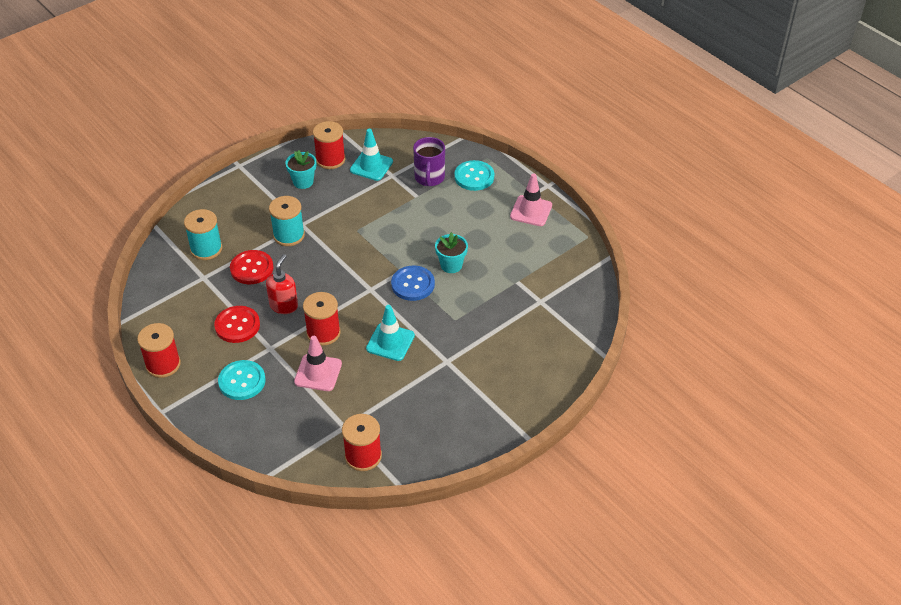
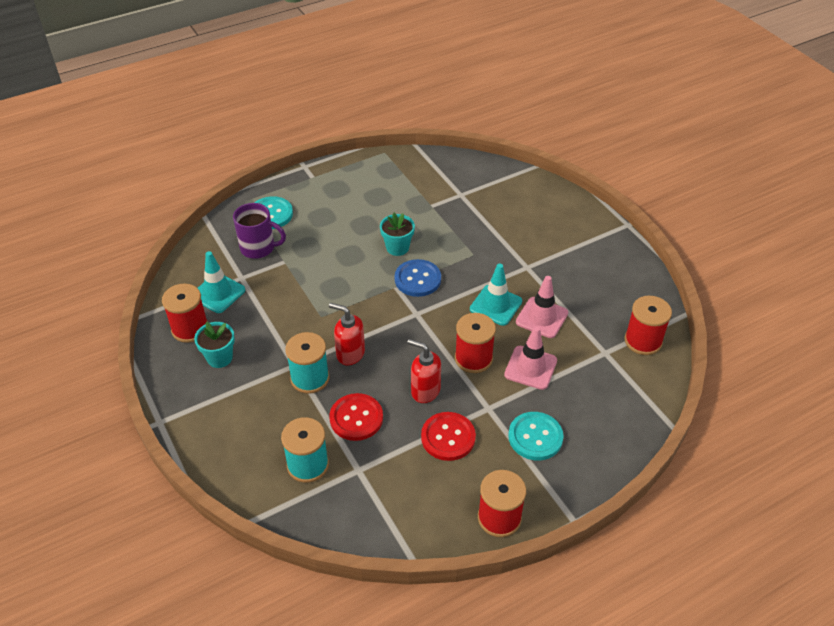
camera: 80 degrees left, 0 degrees up
pink traffic cone [510,173,552,226] -> pink traffic cone moved to [516,276,568,338]
none -> red soap dispenser [329,303,365,365]

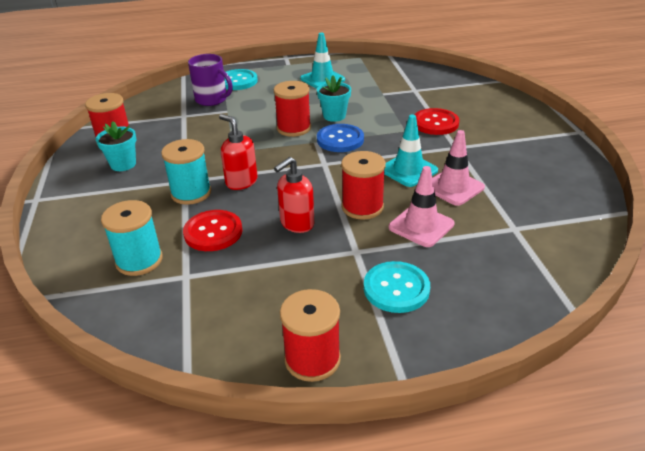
camera: 20 degrees right, 10 degrees down
turquoise traffic cone [198,251,245,313] -> turquoise traffic cone moved to [300,32,345,89]
red soap dispenser [407,339,441,403] -> red soap dispenser turned 90 degrees counterclockwise [274,157,315,233]
red button [421,412,476,461] -> red button moved to [414,108,459,135]
red spool [624,296,672,355] -> red spool moved to [274,81,311,137]

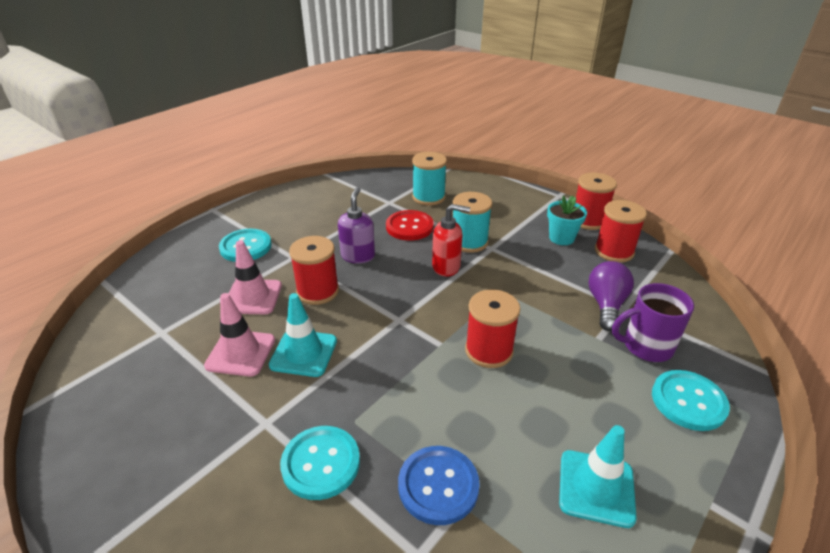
camera: 140 degrees right, 0 degrees up
red soap dispenser [274,157,315,233] -> purple soap dispenser [338,187,375,264]
red spool [280,289,341,382] -> red spool moved to [576,173,617,230]
turquoise flower pot [317,75,351,122] -> none
blue button [317,124,364,152] -> blue button moved to [398,446,480,525]
red button [414,108,459,135] -> turquoise button [280,426,360,500]
none -> purple light bulb [588,261,634,331]

